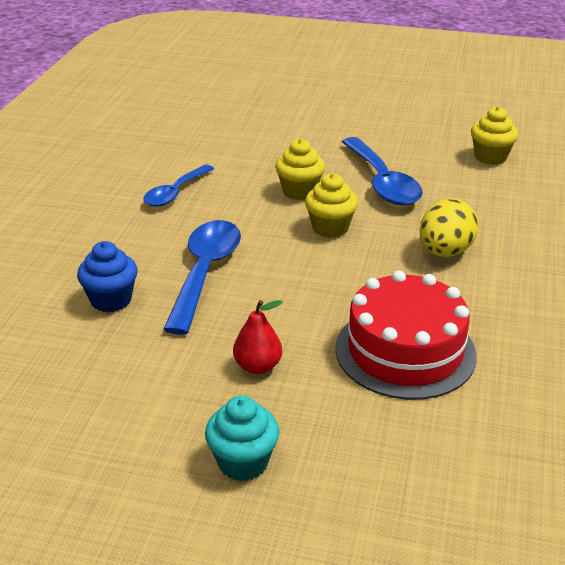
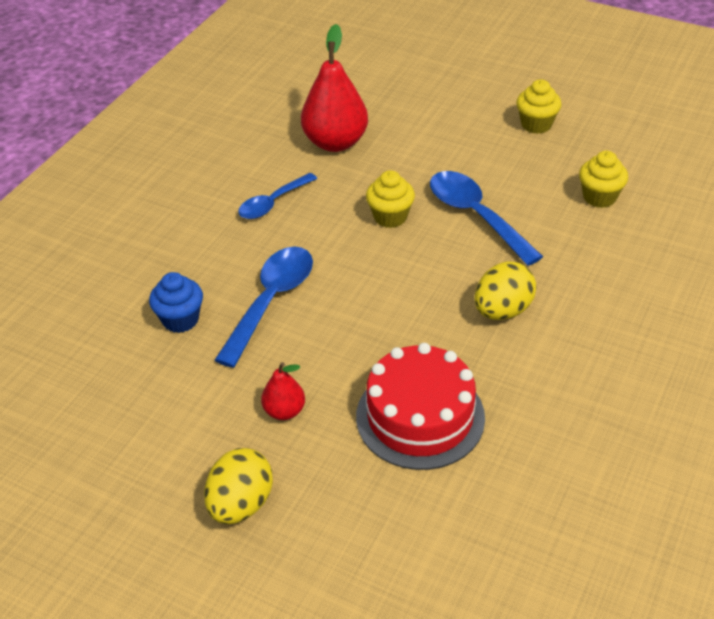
camera: 15 degrees right, 10 degrees up
turquoise cupcake [205,396,279,481] -> yellow egg [204,448,273,524]
yellow cupcake [305,173,358,238] -> yellow cupcake moved to [516,79,562,134]
blue spoon [342,137,423,205] -> blue spoon turned 150 degrees clockwise [430,171,543,266]
none -> red pear [301,24,368,152]

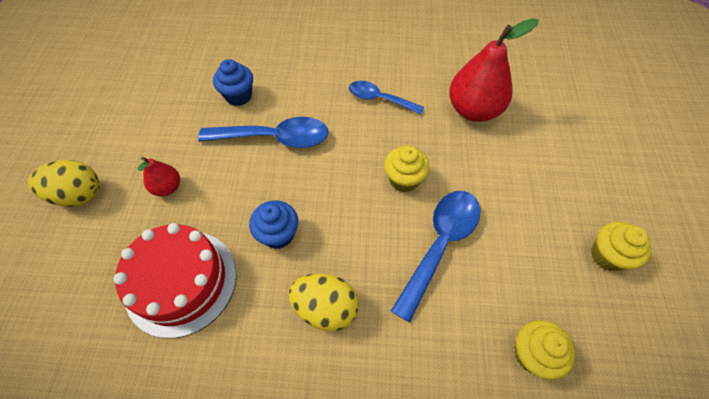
camera: 65 degrees right, 15 degrees up
none -> blue cupcake [249,200,298,249]

